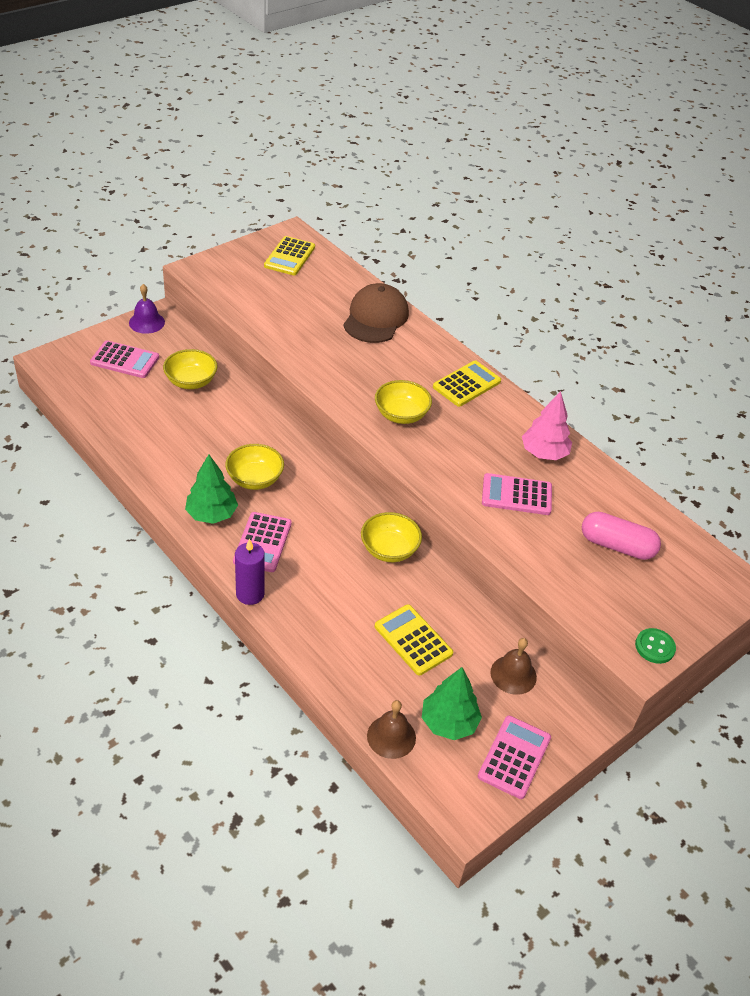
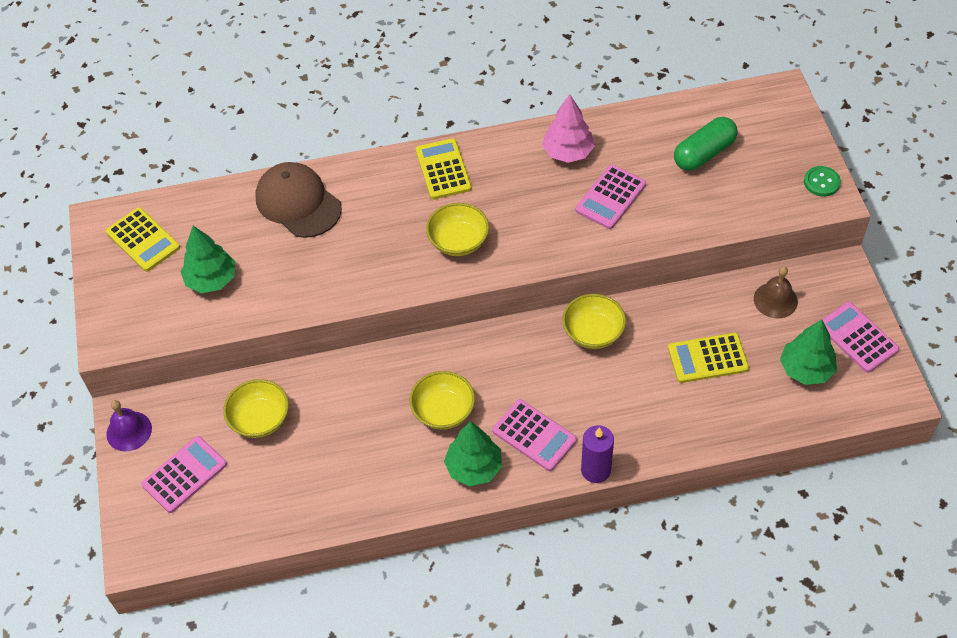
camera: 55 degrees left, 10 degrees up
brown bell [367,700,416,759] -> none
pink capsule [582,512,661,560] -> green capsule [674,117,737,171]
none -> green tree [181,226,235,293]

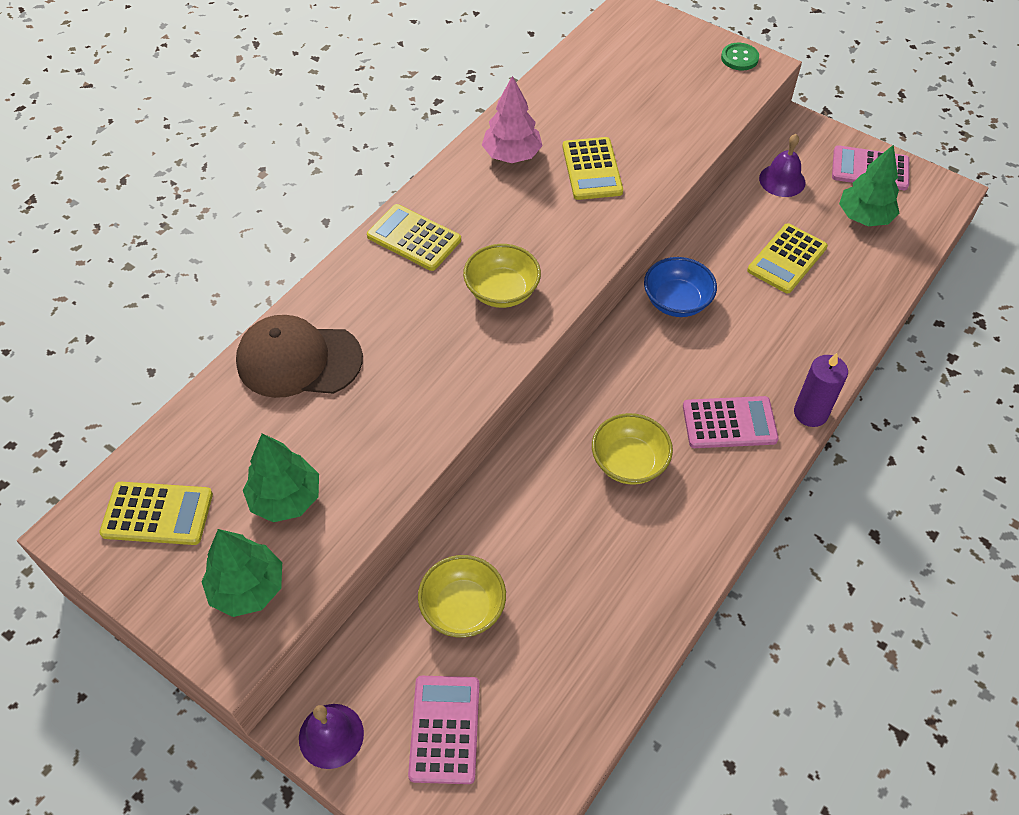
camera: 45 degrees left, 0 degrees up
green tree [444,421,502,486] -> green tree moved to [201,529,282,617]
yellow bowl [562,294,626,349] -> blue bowl [644,257,717,317]
pink calculator [575,165,646,229] -> yellow calculator [562,137,623,200]
green capsule [674,117,737,171] -> none
brown bell [754,266,798,319] -> purple bell [759,134,806,197]

